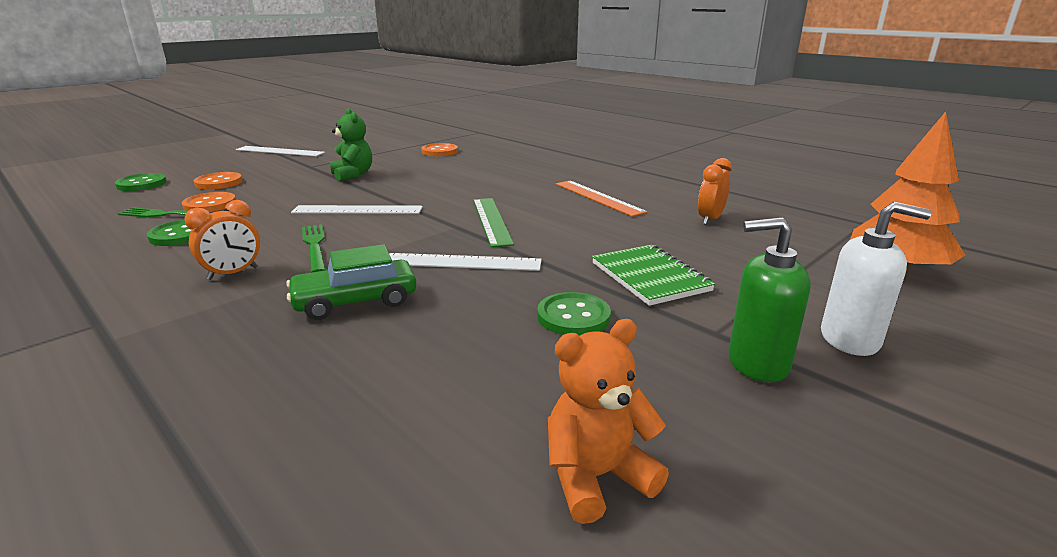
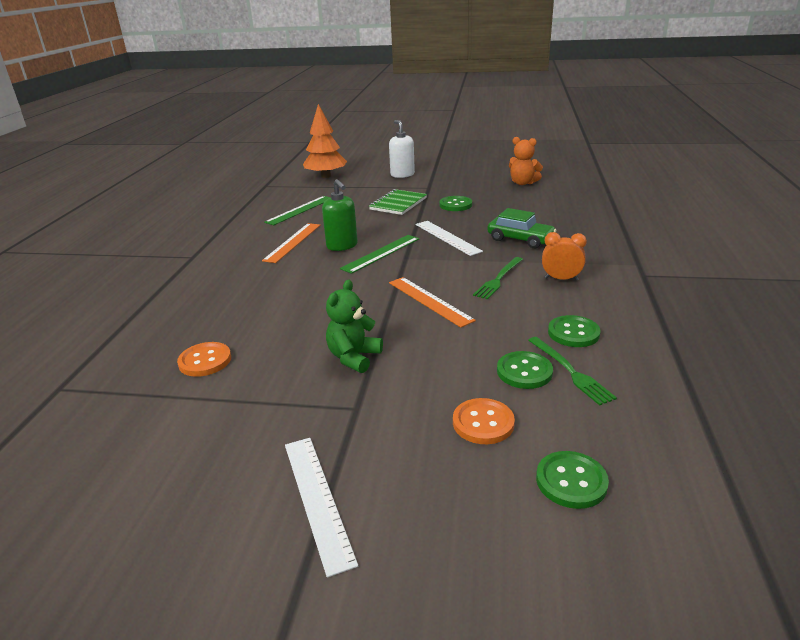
camera: 125 degrees left, 5 degrees up
orange button [182,192,236,212] -> green button [497,351,553,389]
white ruler [291,205,423,214] -> orange ruler [389,277,476,328]
orange clock [698,158,732,225] -> green ruler [264,196,331,225]
green soap dispenser [728,217,811,382] -> green soap dispenser moved to [322,179,358,251]

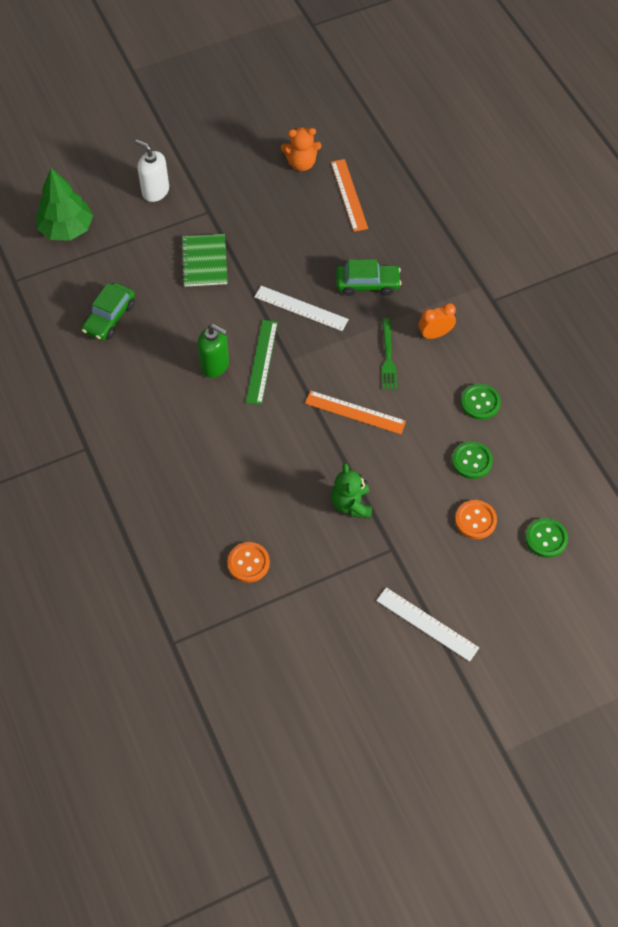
camera: 35 degrees left, 30 degrees up
orange ruler [262,223,320,263] -> orange ruler moved to [331,159,368,232]
green ruler [264,196,331,225] -> green car [82,283,135,341]
orange tree [303,104,347,178] -> green tree [36,168,93,241]
green button [439,196,472,211] -> none
green fork [528,337,617,406] -> none

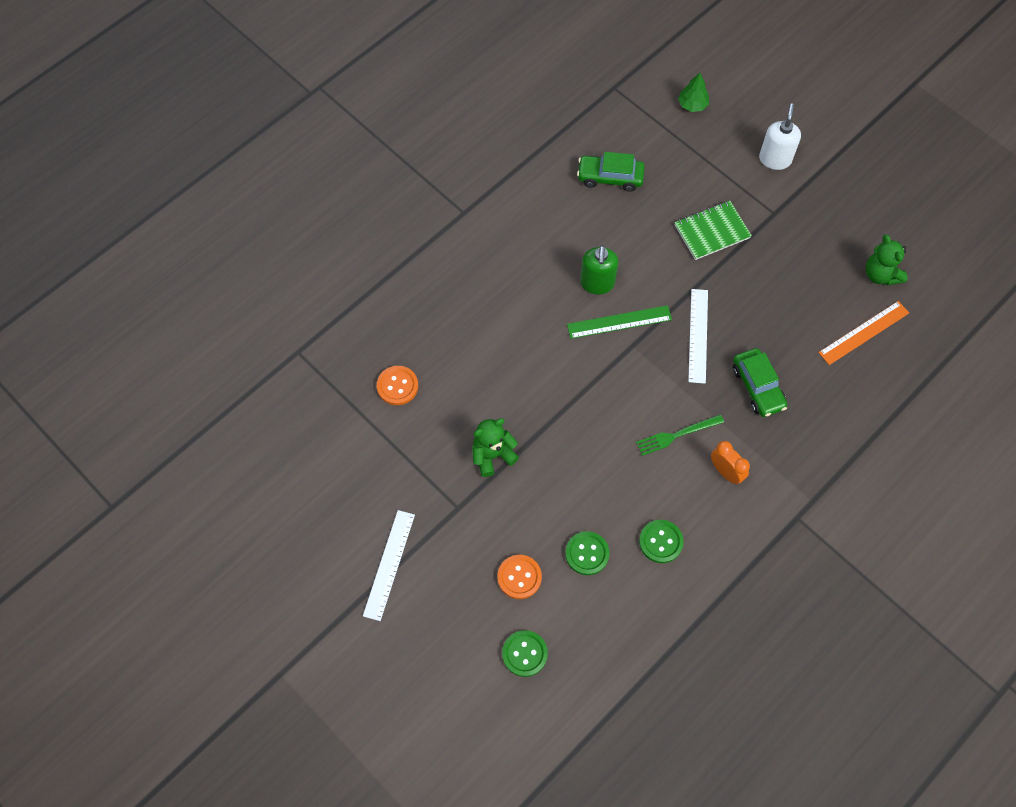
camera: 70 degrees right, 5 degrees up
green tree [36,168,93,241] -> green tree [678,73,709,112], size x0.54
orange teddy bear [281,127,321,171] -> green teddy bear [866,235,907,286]
orange ruler [305,390,406,434] -> none

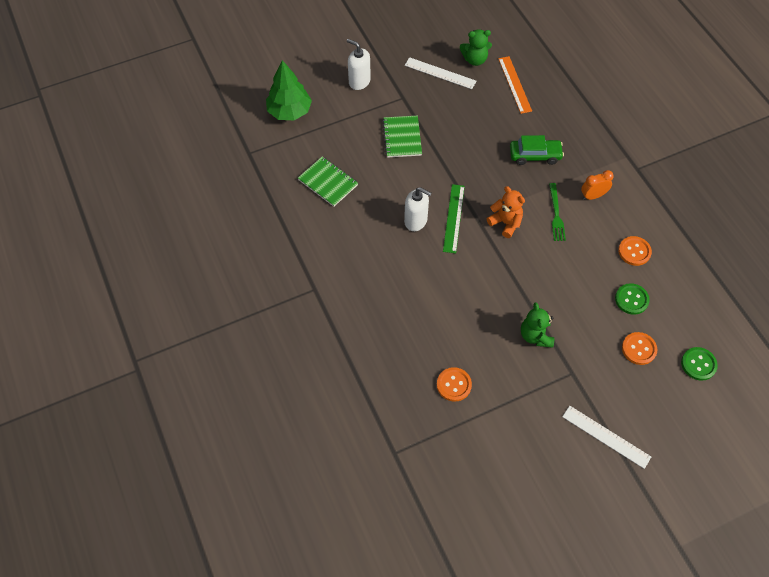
camera: 70 degrees left, 5 degrees down
green car [577,152,645,192] -> green notebook [298,157,358,207]
green soap dispenser [580,245,618,294] -> white soap dispenser [404,187,432,231]
green button [639,520,684,563] -> orange button [618,236,652,266]
green tree [678,73,709,112] -> green tree [266,60,312,120], size x1.85
white ruler [688,289,708,384] -> white ruler moved to [405,57,476,89]
none -> orange teddy bear [487,186,525,238]

